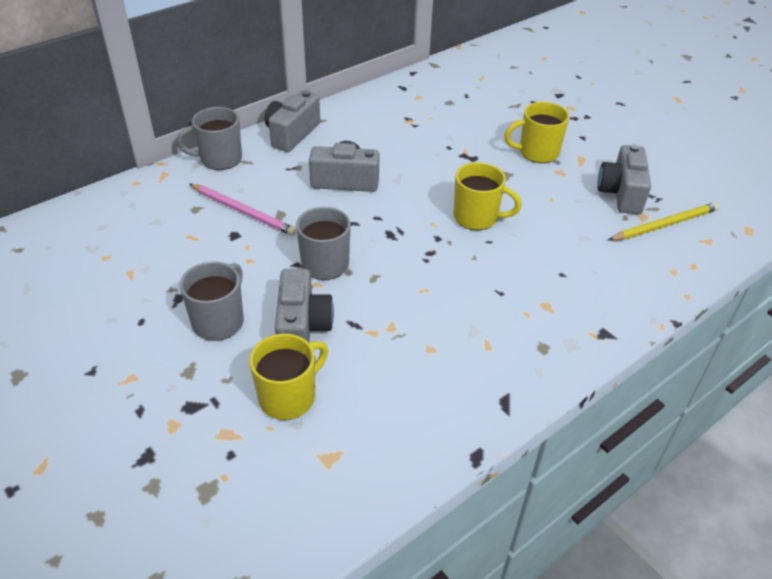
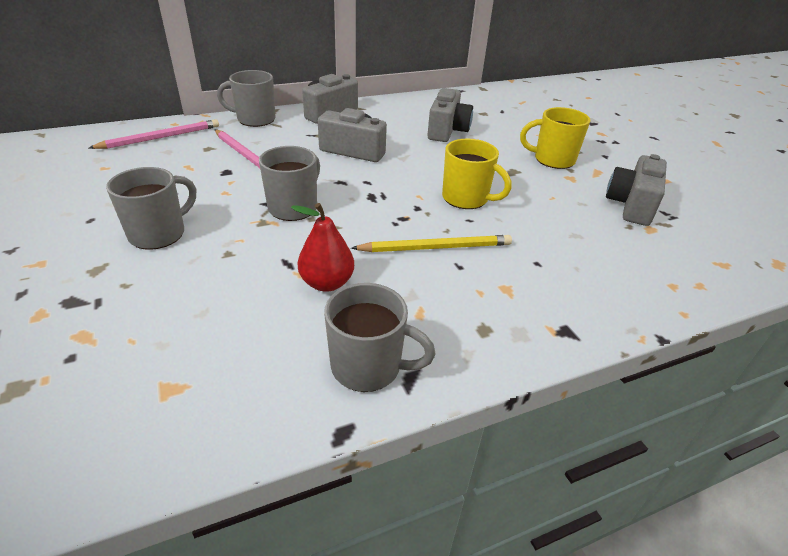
camera: 15 degrees right, 5 degrees down
yellow mug [249,334,328,420] -> none
grey camera [275,269,334,343] -> grey camera moved to [427,88,473,142]
yellow pencil [609,202,720,241] -> yellow pencil moved to [351,235,512,252]
none -> pink pencil [89,119,219,149]
none -> red pear [291,203,354,292]
none -> grey mug [324,283,436,392]

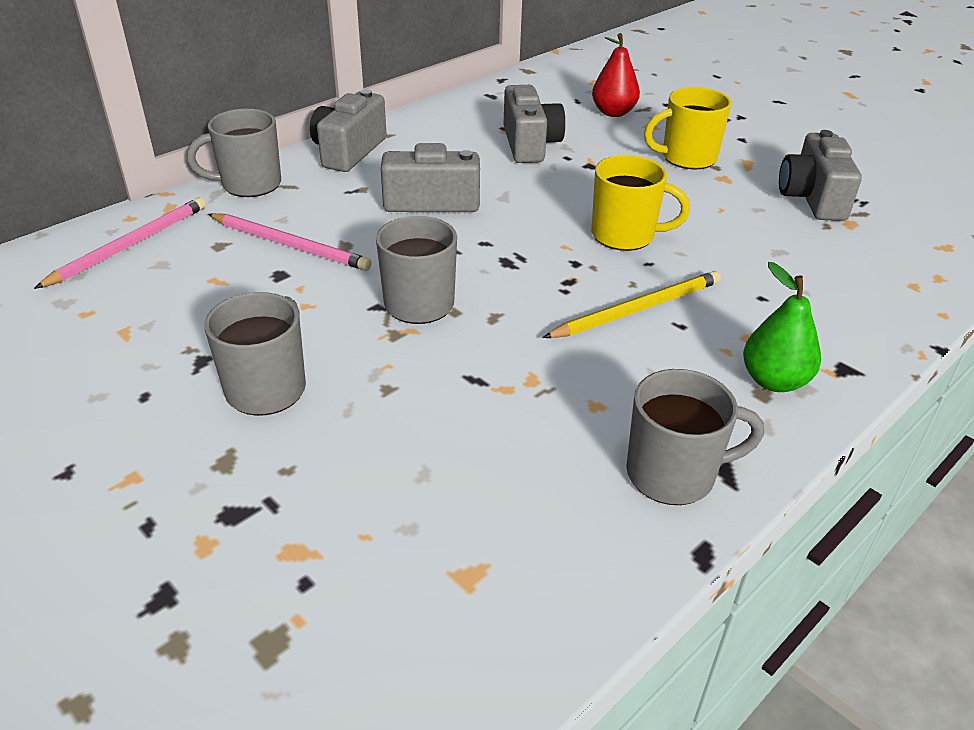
camera: 20 degrees left, 0 degrees up
red pear [291,203,354,292] -> red pear moved to [592,33,640,117]
none -> green pear [743,262,821,392]

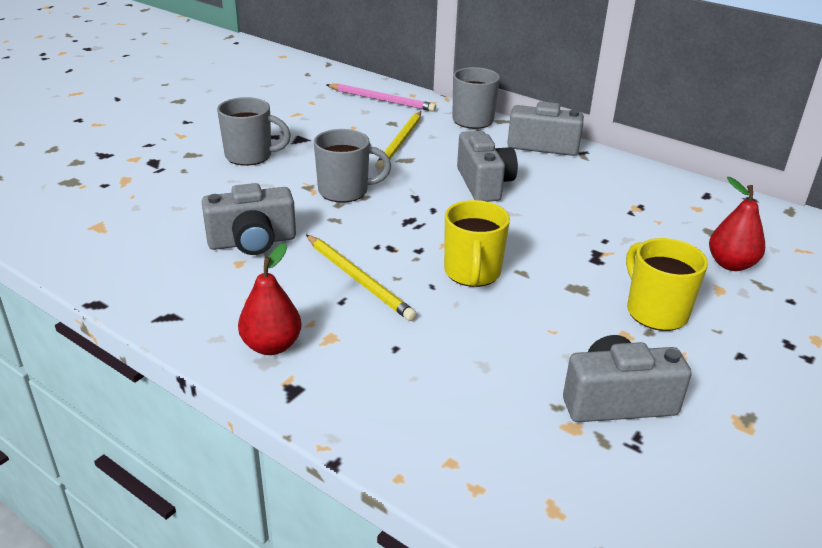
camera: 80 degrees right, 5 degrees down
pink pencil [208,213,371,271] -> yellow pencil [375,111,421,170]
grey camera [503,85,565,163] -> grey camera moved to [202,183,296,255]
grey mug [626,369,764,505] -> none
green pear [743,262,821,392] -> red pear [238,243,302,355]

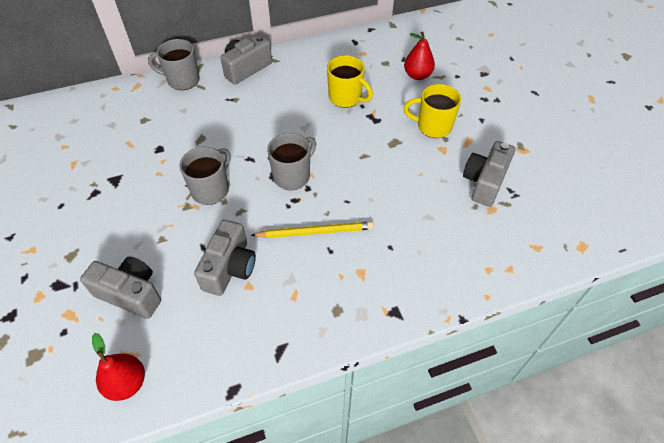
camera: 55 degrees left, 20 degrees up
grey mug [217,97,291,166] -> grey mug moved to [267,133,316,190]
red pear [238,243,302,355] -> red pear moved to [92,333,145,401]
pink pencil [326,84,436,112] -> none
yellow pencil [375,111,421,170] -> none
yellow mug [444,200,510,287] -> yellow mug moved to [327,55,373,108]
grey camera [457,131,518,202] -> grey camera moved to [80,256,161,319]

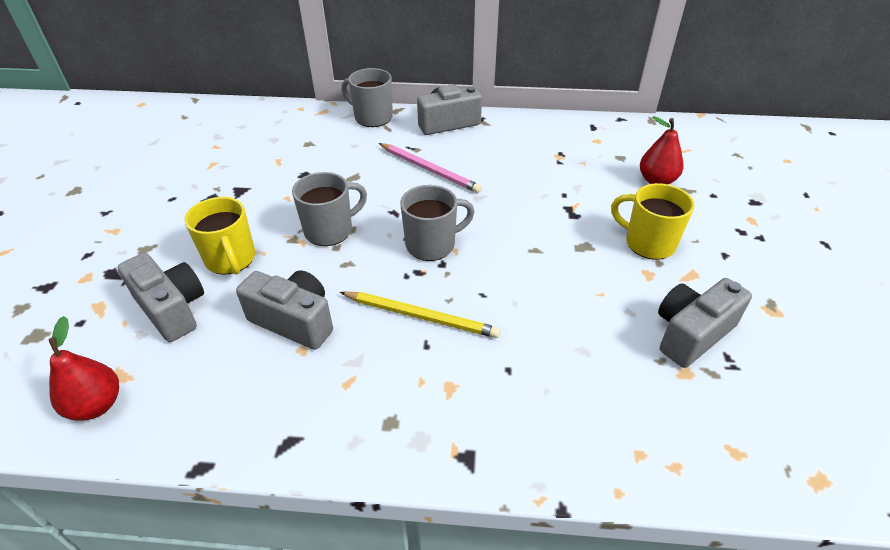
camera: 25 degrees right, 10 degrees down
grey camera [194,220,256,296] -> grey camera turned 105 degrees counterclockwise [236,270,333,350]
yellow mug [327,55,373,108] -> yellow mug moved to [185,197,255,275]
none -> pink pencil [379,143,482,193]

